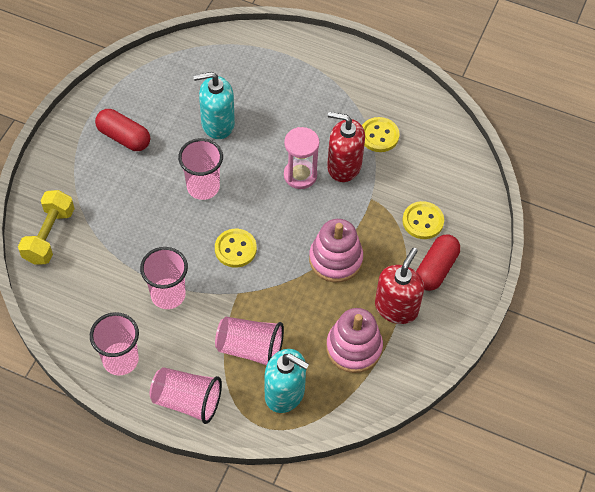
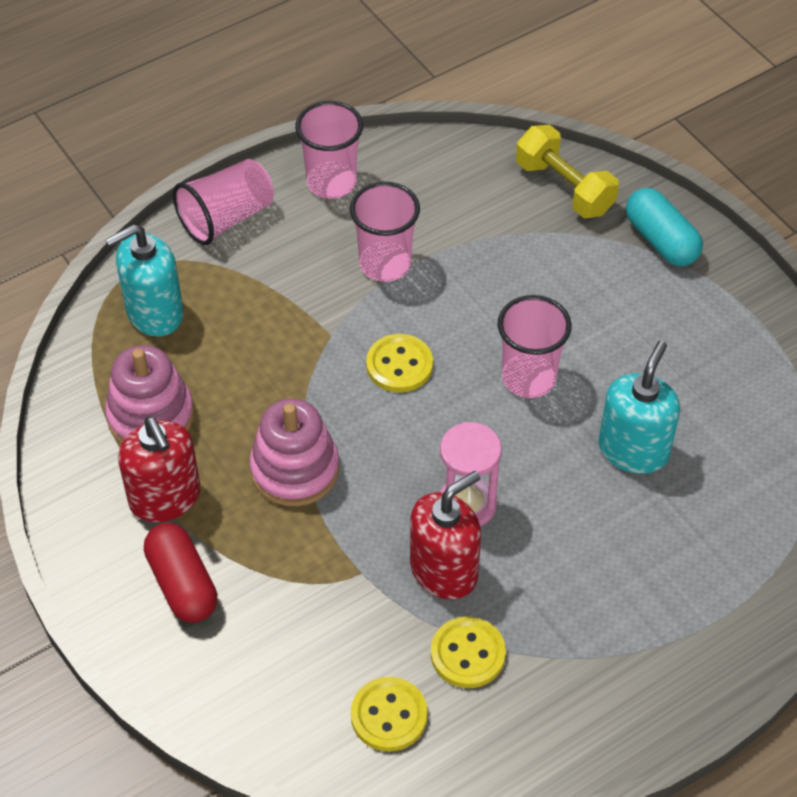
camera: 125 degrees right, 5 degrees down
red capsule [95,109,150,151] -> none
pink cup [215,317,284,365] -> none
yellow button [403,201,444,239] -> yellow button moved to [351,677,428,752]
none -> turquoise capsule [626,188,703,266]

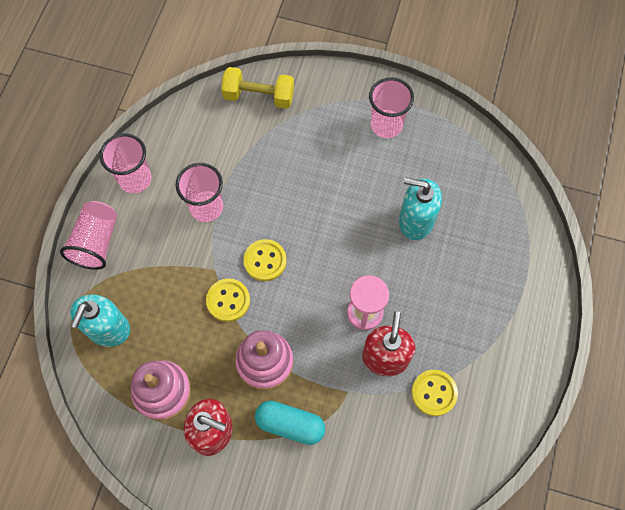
camera: 40 degrees left, 15 degrees up
red capsule [144,523,217,623] -> none
yellow button [351,677,428,752] -> yellow button moved to [206,278,250,322]
pink cup [497,295,572,398] -> pink cup moved to [369,77,414,138]
turquoise soap dispenser [599,341,680,474] -> turquoise soap dispenser turned 60 degrees counterclockwise [399,178,442,240]
turquoise capsule [626,188,703,266] -> turquoise capsule moved to [255,401,325,445]

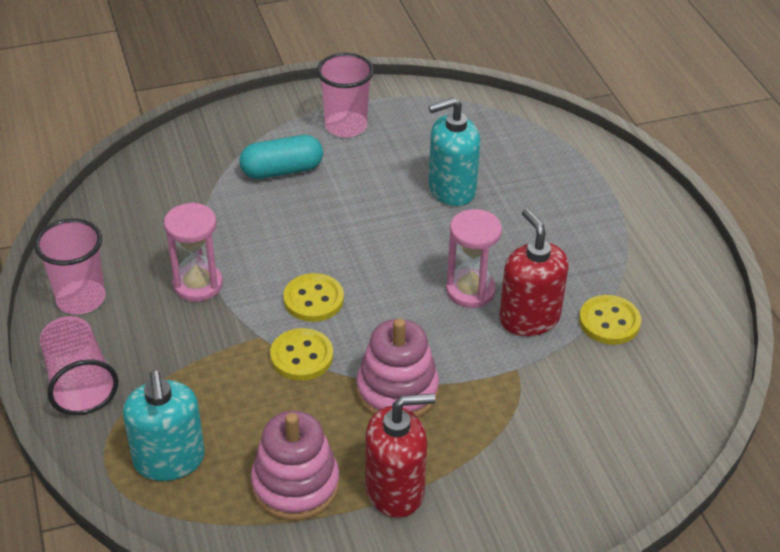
camera: 35 degrees left, 25 degrees down
pink cup [176,163,223,222] -> pink hourglass [164,203,223,302]
yellow dumbbell [221,67,294,109] -> none
turquoise capsule [255,401,325,445] -> turquoise capsule moved to [239,135,323,179]

